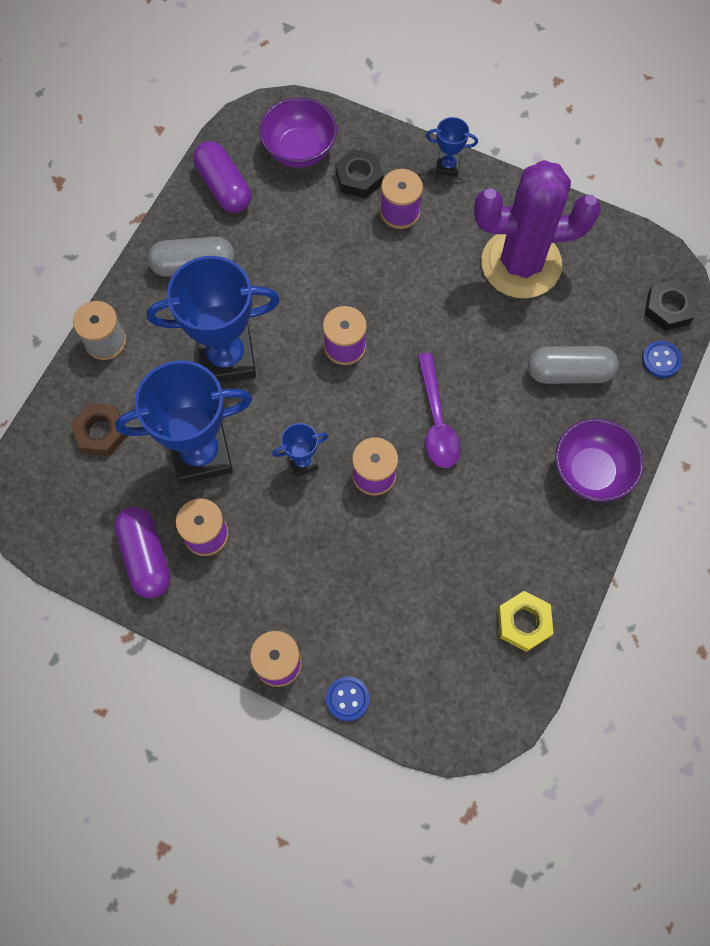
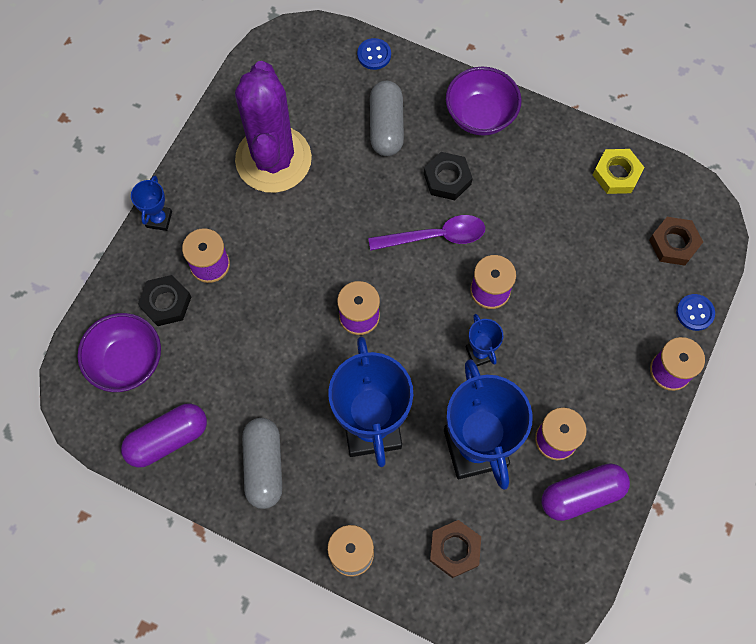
camera: 90 degrees left, 0 degrees up
black nut [645,279,698,331] -> black nut moved to [424,152,473,200]
none -> brown nut [649,217,703,266]

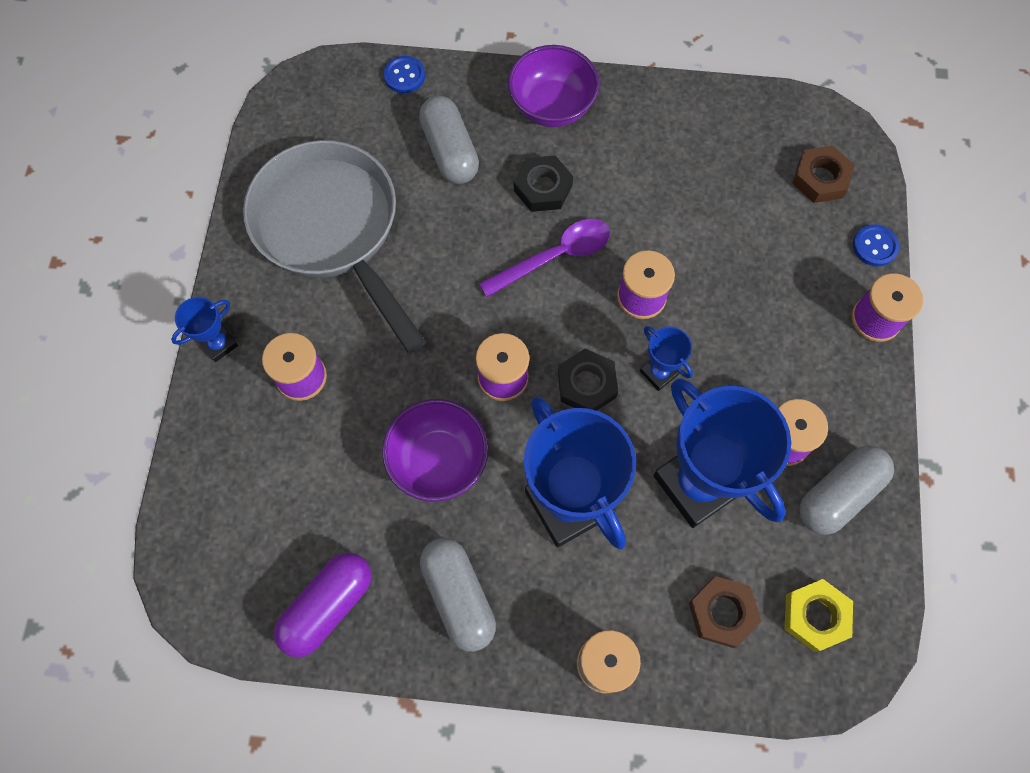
camera: 20 degrees left, 0 degrees up
purple bowl [77,313,161,392] -> purple bowl moved to [382,399,488,502]
blue trophy [131,176,172,231] -> blue trophy turned 60 degrees clockwise [171,297,238,362]
black nut [138,275,191,326] -> black nut moved to [558,349,618,411]
purple cactus [235,61,312,193] -> grey pan [243,140,426,353]
purple capsule [542,463,630,521] -> grey capsule [799,445,894,535]
yellow nut [593,149,645,194] -> yellow nut moved to [784,579,853,652]

